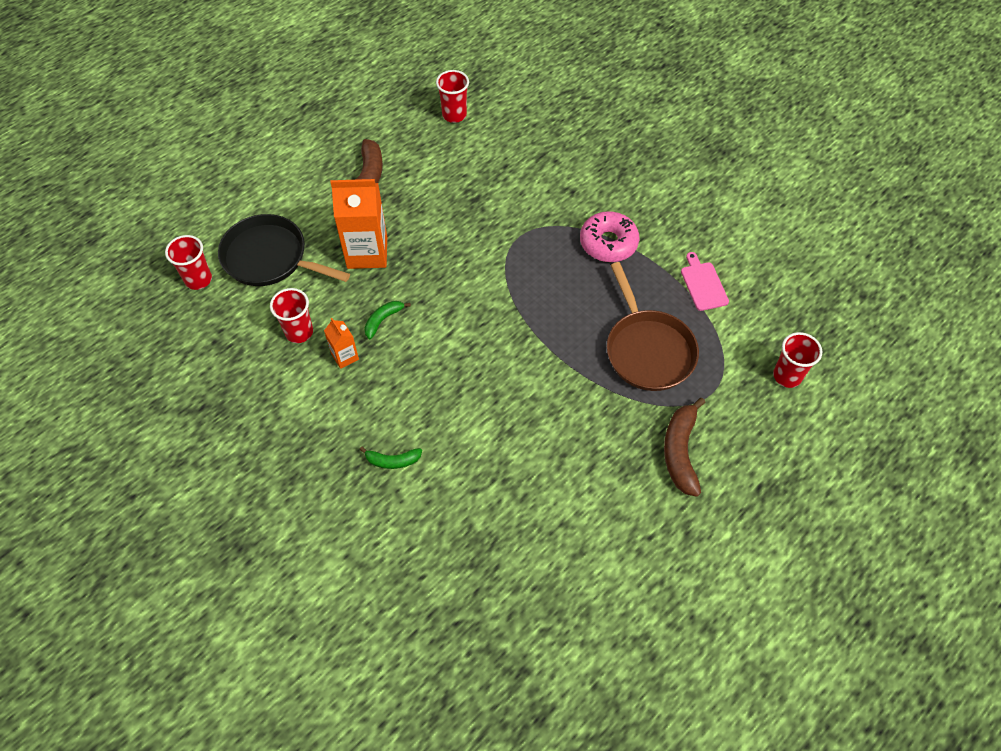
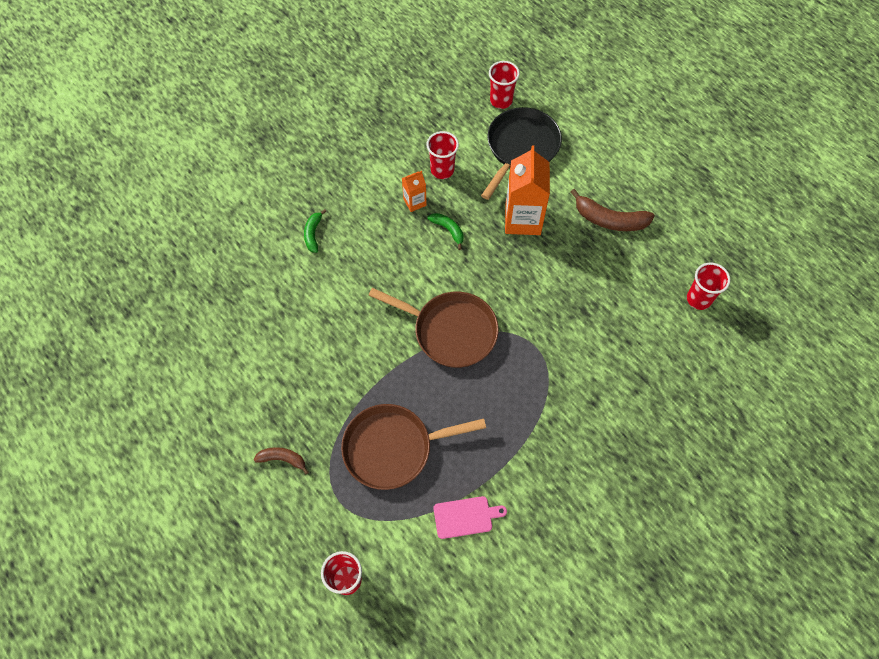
camera: 95 degrees right, 5 degrees up
pink donut [580,211,639,262] -> none
brown banana [664,398,705,497] -> brown banana [254,447,309,475], size x0.58
none -> brown pan [368,288,499,368]

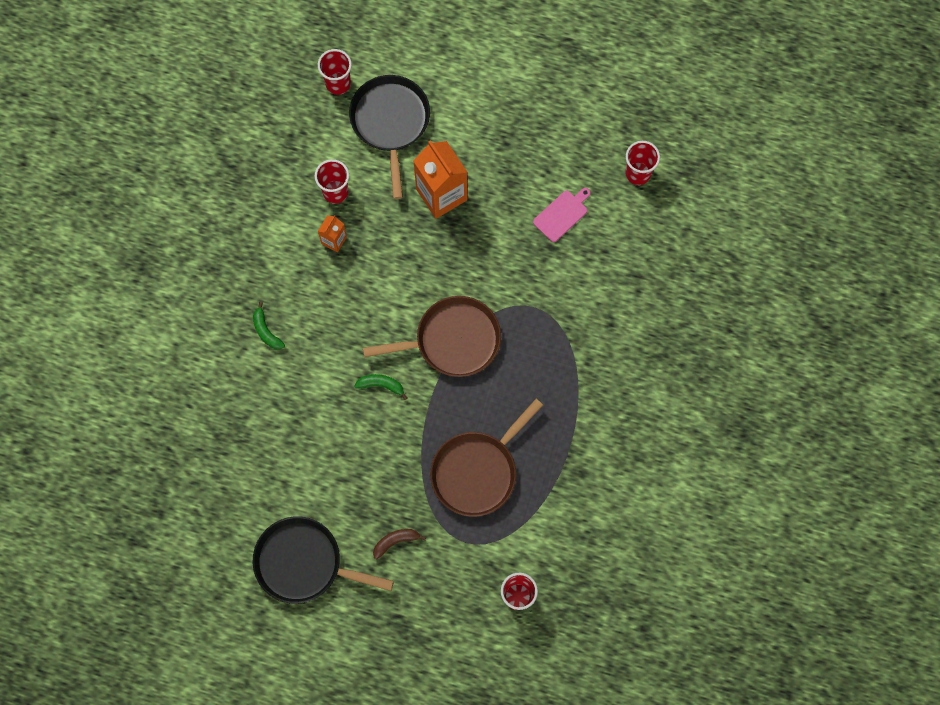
camera: 35 degrees left, 10 degrees up
green banana [427,213,464,250] -> green banana moved to [355,374,407,400]
pink cutting board [434,496,507,539] -> pink cutting board moved to [533,188,591,242]
brown banana [571,189,655,231] -> none
none -> black pan [253,516,394,604]

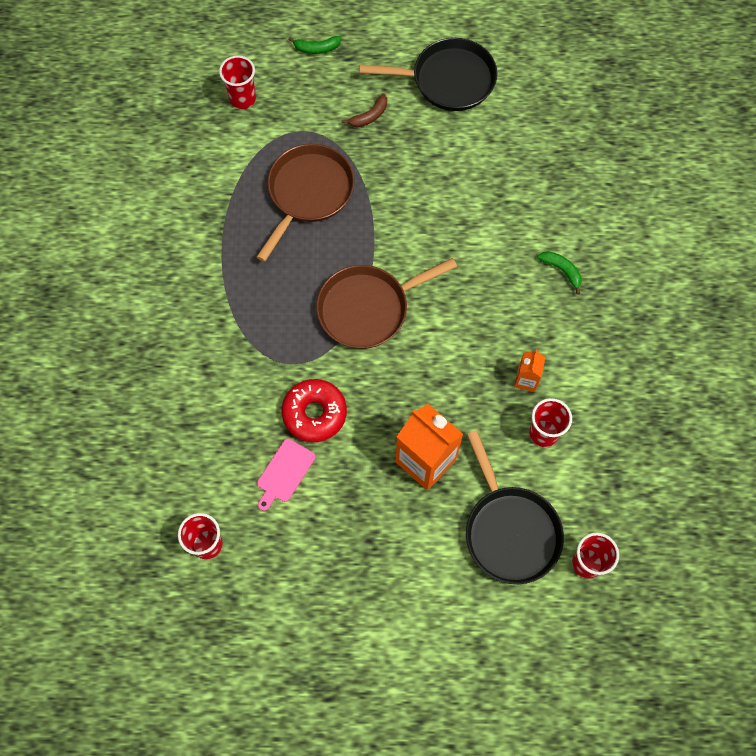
camera: 165 degrees right, 5 degrees down
green banana [355,374,407,400] -> green banana moved to [288,36,341,54]
none -> red donut [282,379,347,442]

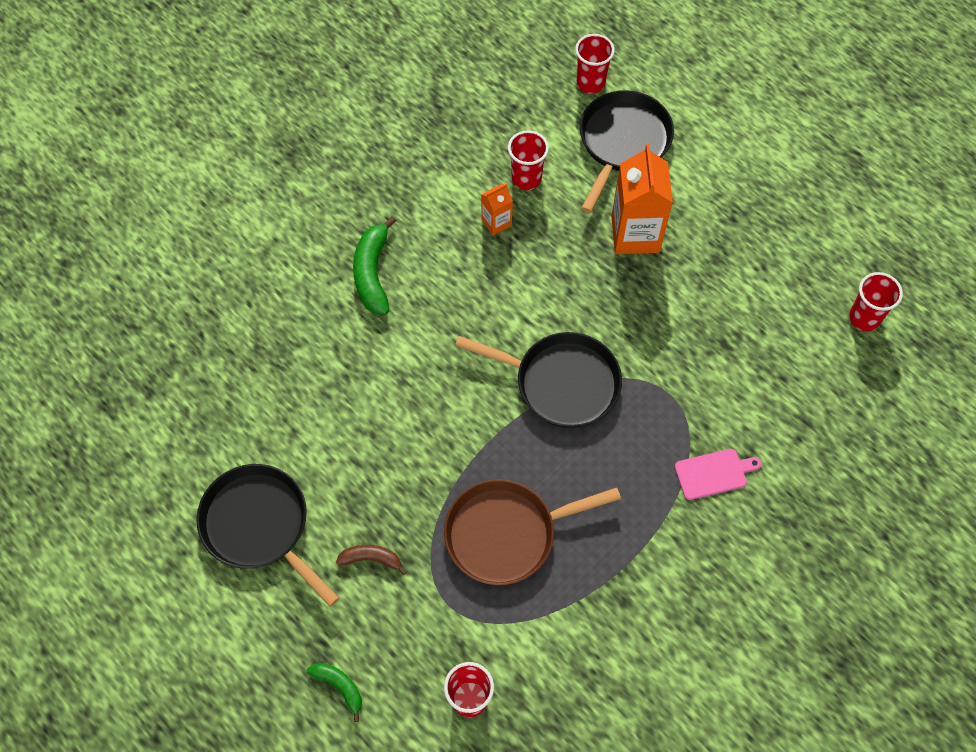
camera: 135 degrees left, 5 degrees down
pink cutting board [257,439,316,511] -> pink cutting board moved to [675,449,761,500]
red donut [282,379,347,442] -> none
brown pan [316,258,457,349] -> black pan [455,332,622,428]
green banana [537,251,581,295] -> green banana [353,216,396,315], size x1.73

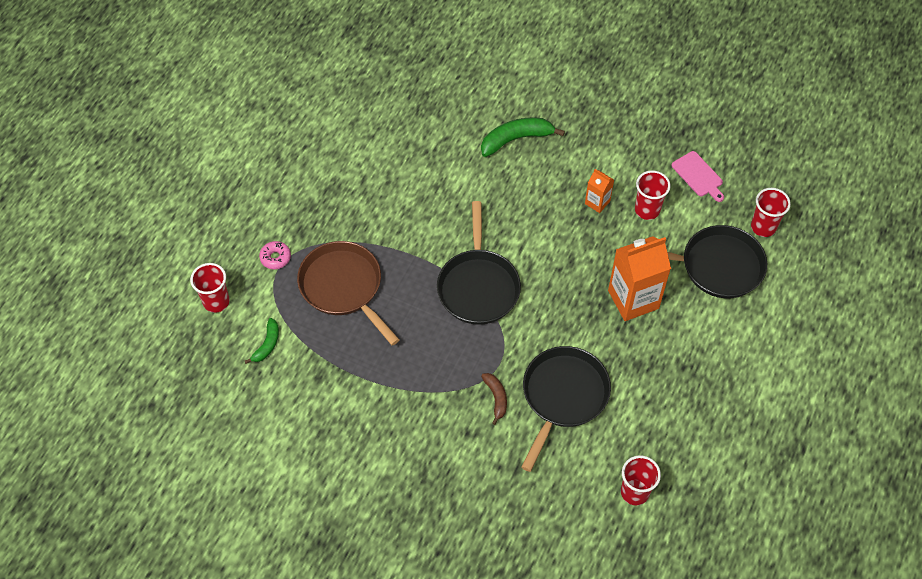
camera: 70 degrees right, 5 degrees down
black pan [196,464,340,607] -> black pan moved to [521,346,611,472]
green banana [307,663,362,722] -> green banana moved to [245,318,279,364]
brown banana [336,545,407,575] -> brown banana moved to [481,373,507,425]
pink cutting board [675,449,761,500] -> pink cutting board moved to [672,151,724,202]
none -> pink donut [259,241,291,269]

